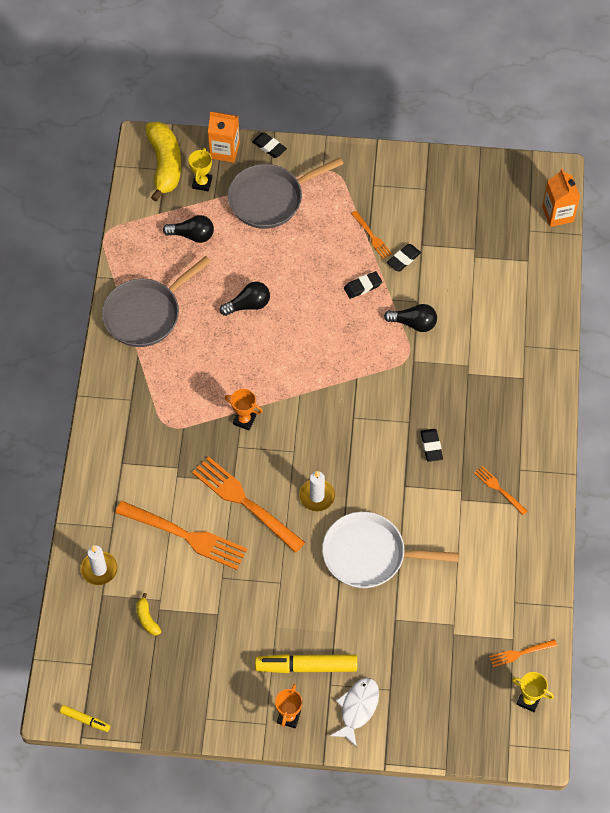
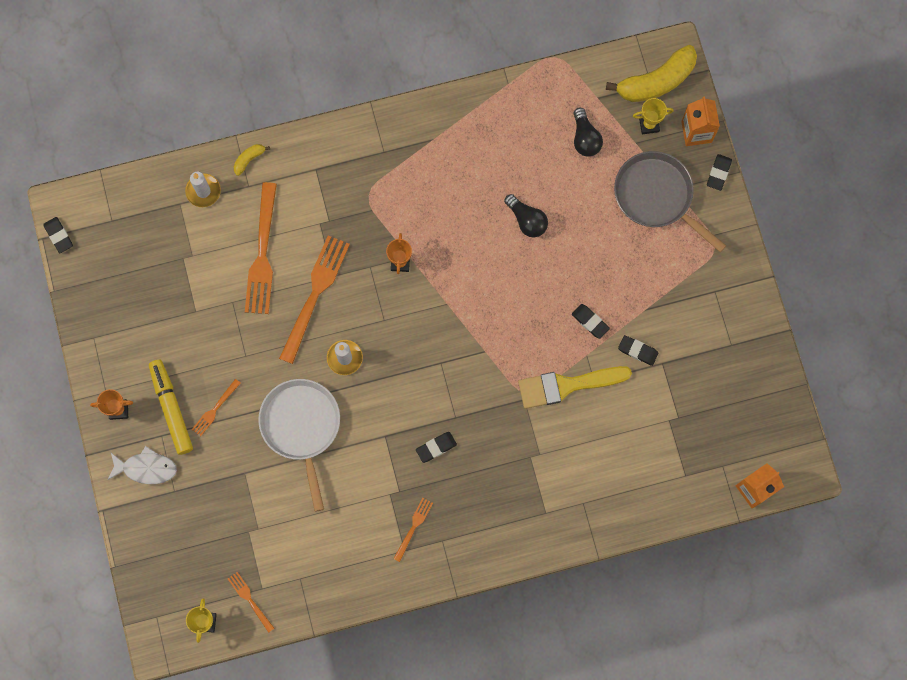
camera: 70 degrees right, 15 degrees up
yellow marker [60,705,110,732] -> black eraser [43,217,73,253]
grey pan [102,256,211,347] -> none
yellow banana [137,593,161,636] -> yellow banana moved to [234,144,270,176]
orange fork [351,211,392,259] -> orange fork moved to [192,379,241,436]
black light bulb [384,304,437,332] -> yellow brush [518,366,632,409]

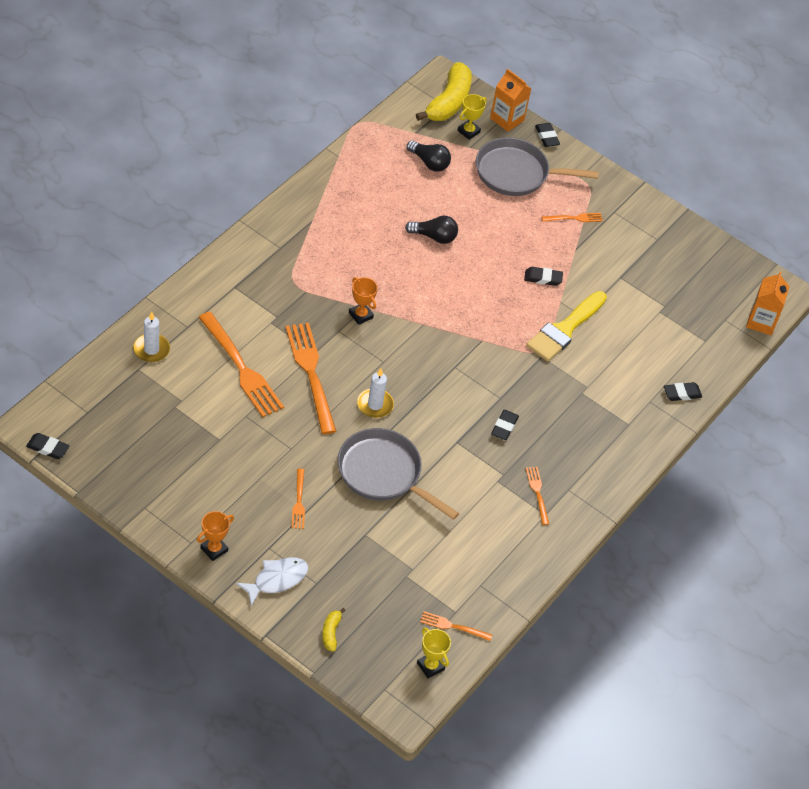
camera: 45 degrees left, 25 degrees down
yellow marker [149,360,193,455] -> none
yellow banana [234,144,270,176] -> yellow banana moved to [322,608,346,651]
white pan [258,379,340,512] -> grey pan [337,428,459,520]
black eraser [618,335,658,366] -> black eraser moved to [664,382,702,401]
none -> orange fork [542,213,603,222]

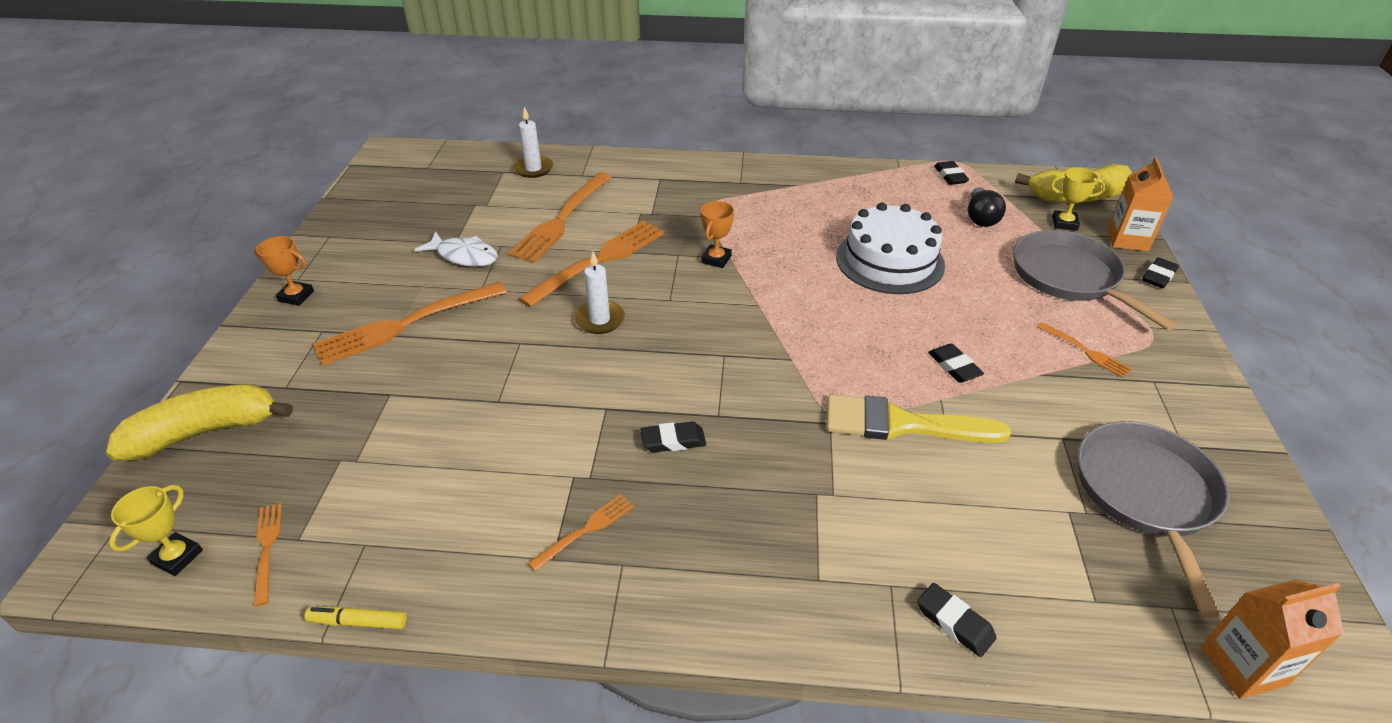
camera: 65 degrees right, 10 degrees down
black eraser [26,433,70,459] -> black eraser moved to [934,161,969,185]
white fish [236,558,308,606] -> white fish moved to [414,232,498,267]
orange fork [292,469,305,529] -> orange fork [313,282,507,366], size x2.06
yellow banana [322,608,346,651] -> yellow banana [106,384,293,461], size x2.25
grey pan [337,428,459,520] -> grey pan moved to [1078,421,1229,618]
black light bulb [405,216,458,244] -> white cake [836,203,945,294]
none -> yellow marker [305,607,407,629]

